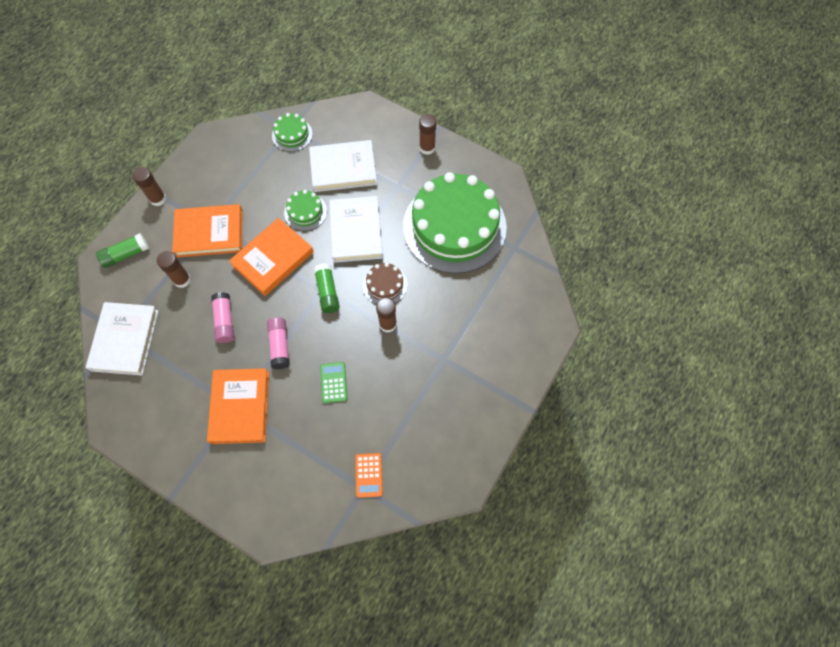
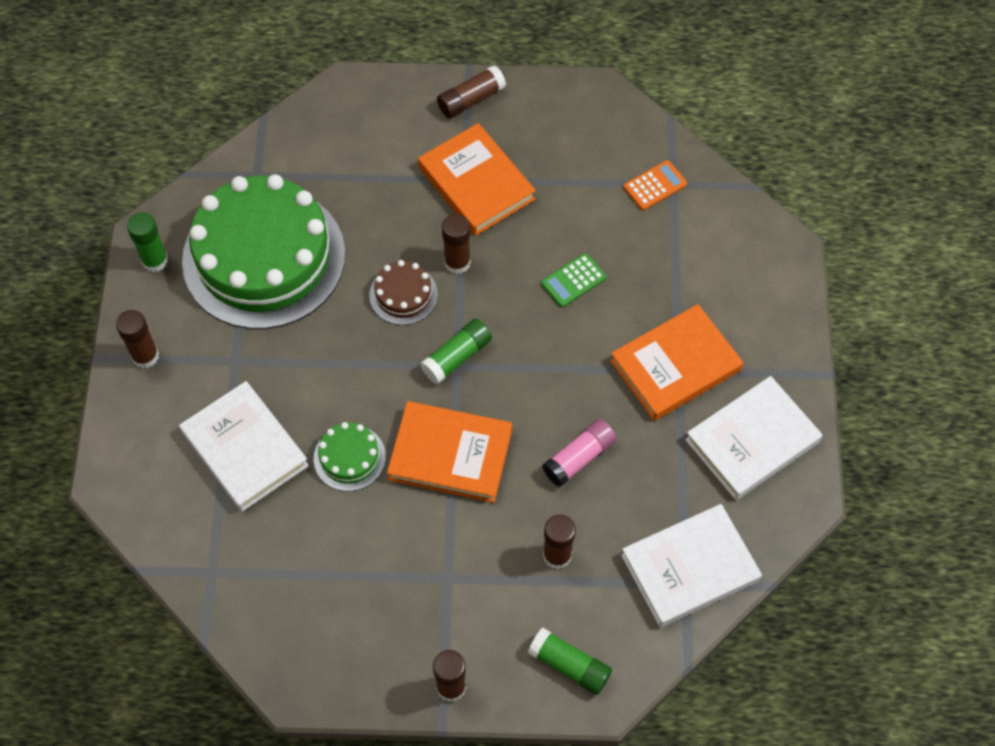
camera: 120 degrees left, 5 degrees down
orange book [172,204,243,257] -> orange book moved to [418,123,536,236]
pink glue stick [267,317,290,369] -> none
green cake [272,113,313,152] -> none
white book [329,196,383,263] -> white book moved to [685,376,822,500]
none -> green glue stick [127,212,168,272]
none -> brown glue stick [437,65,506,118]

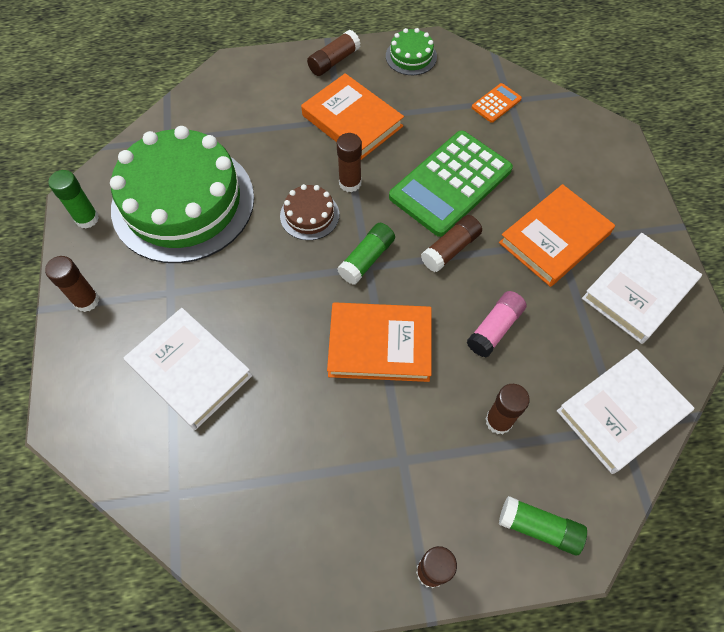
camera: 10 degrees left, 0 degrees up
green cake [314,422,386,491] -> green cake moved to [386,28,437,75]
green calculator [541,253,606,307] -> green calculator [389,131,513,237], size x2.32
none -> brown glue stick [421,215,482,272]

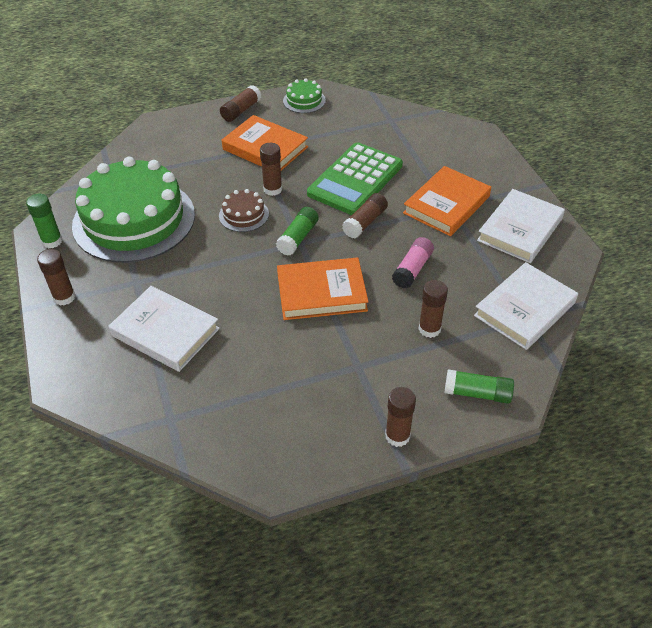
camera: 10 degrees left, 15 degrees down
orange calculator [472,83,522,123] -> none

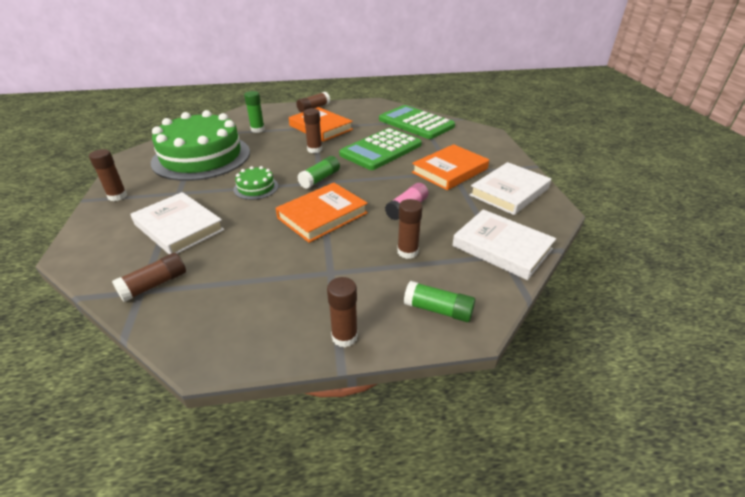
camera: 10 degrees right, 10 degrees down
green glue stick [26,194,63,248] -> green glue stick moved to [244,91,265,133]
brown cake [219,189,269,232] -> none
orange book [277,257,369,320] -> orange book turned 45 degrees counterclockwise [276,183,368,243]
green cake [283,78,326,113] -> green cake moved to [234,166,278,200]
brown glue stick [342,193,388,238] -> brown glue stick moved to [112,253,186,302]
white book [474,262,578,350] -> white book turned 75 degrees clockwise [452,209,556,280]
none -> green calculator [379,105,455,139]

